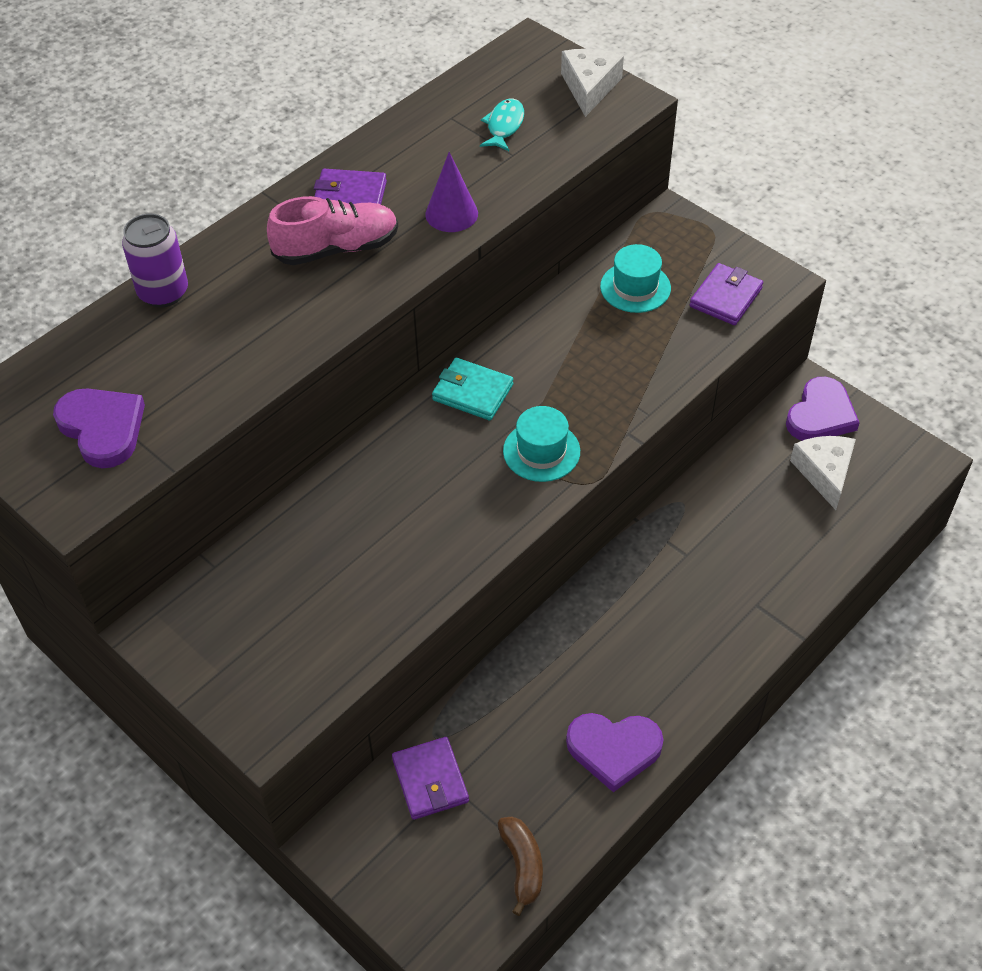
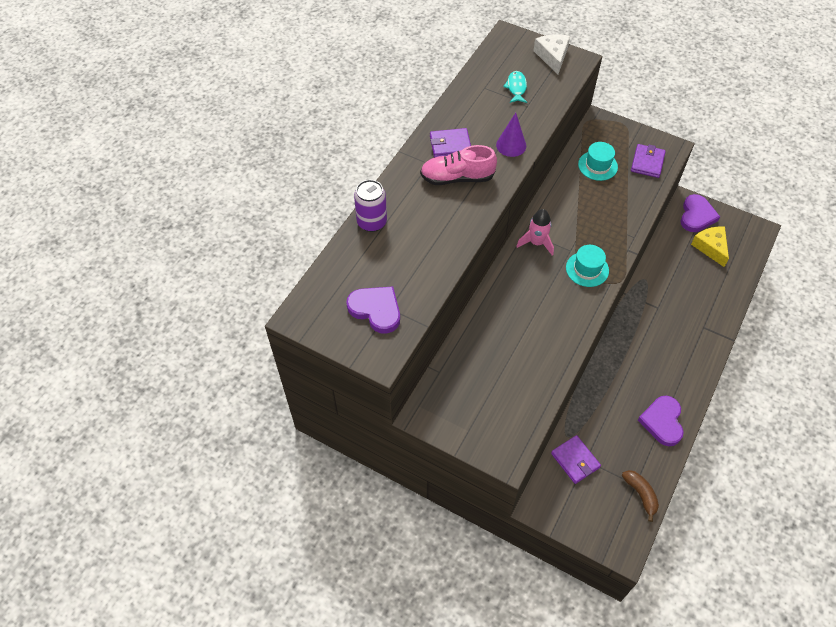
camera: 15 degrees left, 5 degrees up
pink shoe [267,196,398,265] -> pink shoe turned 150 degrees counterclockwise [420,145,497,185]
turquoise wallet [432,358,513,420] -> pink rocket [516,209,554,256]
purple heart [566,713,663,792] -> purple heart turned 105 degrees clockwise [638,396,684,446]
white cheese [790,436,856,510] -> yellow cheese [691,227,729,267]

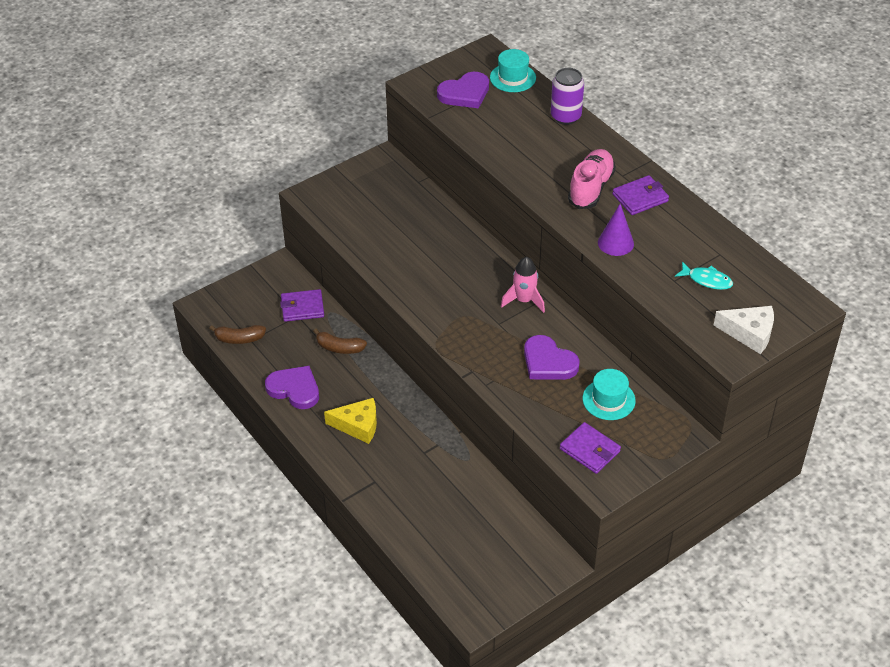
camera: 115 degrees right, 10 degrees down
purple wallet [430,128,471,158] -> purple wallet turned 45 degrees clockwise [612,175,669,215]
turquoise hat [566,245,609,287] -> turquoise hat moved to [490,49,536,92]
purple heart [680,194,720,232] -> purple heart moved to [524,335,580,380]
yellow cheese [691,227,729,267] -> yellow cheese moved to [324,398,377,444]
none -> brown banana [313,329,367,354]

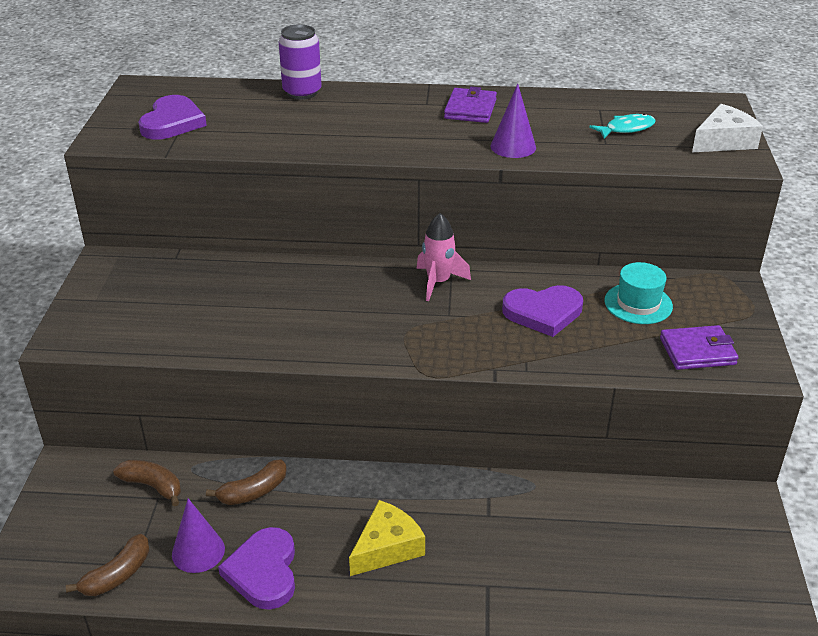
camera: 50 degrees left, 10 degrees down
purple heart [265,366,319,409] -> purple heart turned 75 degrees counterclockwise [218,527,295,610]
purple wallet [280,289,324,322] -> brown banana [113,460,181,507]
turquoise hat [490,49,536,92] -> none
pink shoe [568,149,616,209] -> none
none -> purple cone [172,498,225,573]

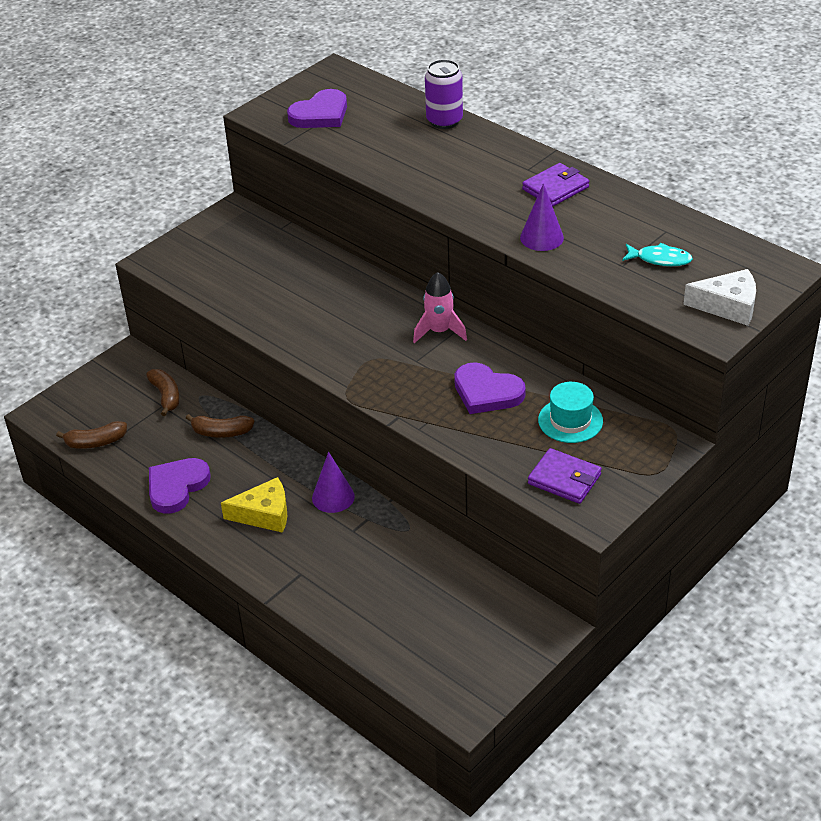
camera: 40 degrees right, 5 degrees up
purple cone [172,498,225,573] -> purple cone moved to [312,452,355,513]

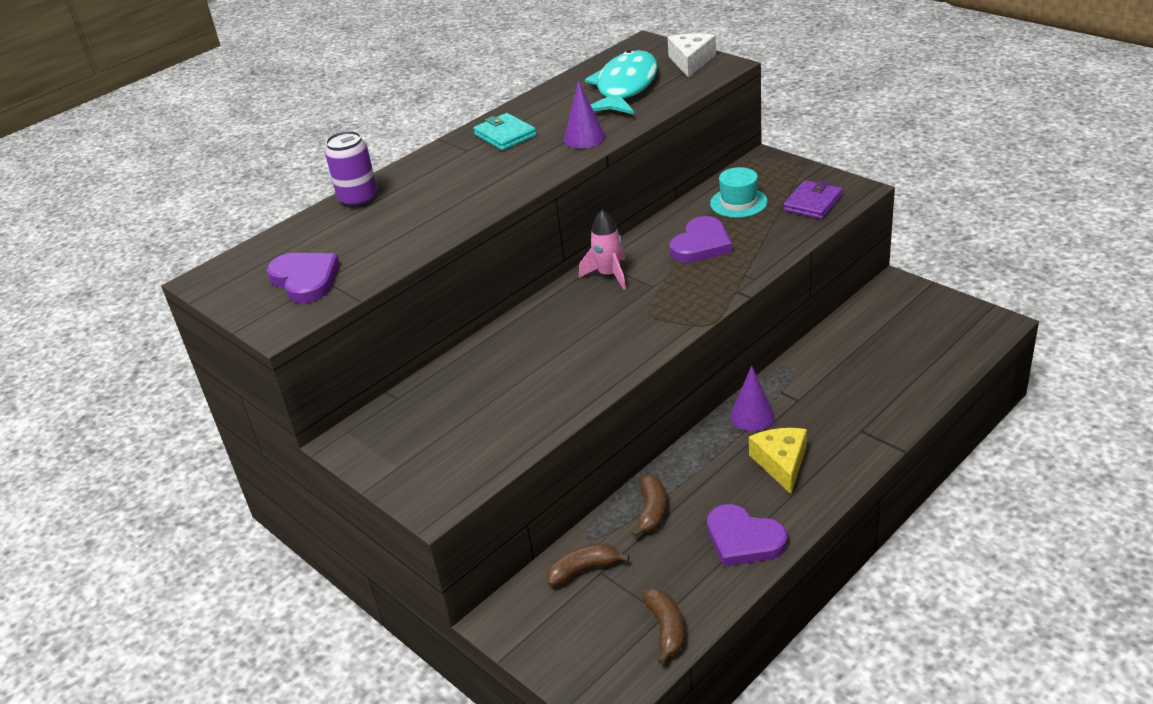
camera: 85 degrees left, 5 degrees down
purple wallet [522,163,589,207] -> turquoise wallet [473,113,537,151]
turquoise fish [622,243,693,266] -> turquoise fish [585,50,658,114], size x2.16

